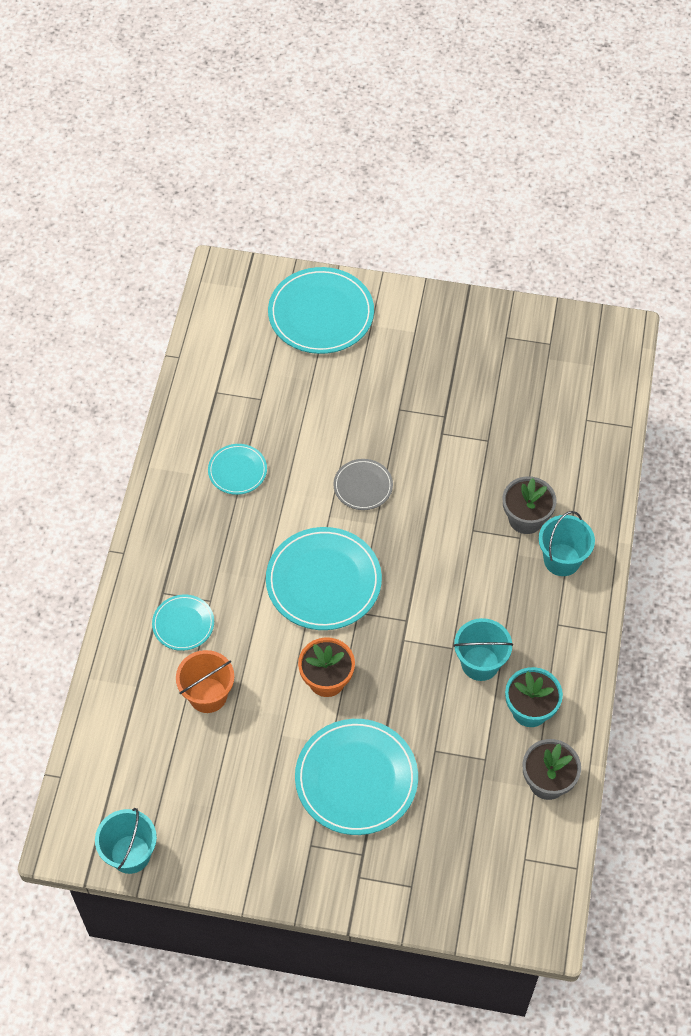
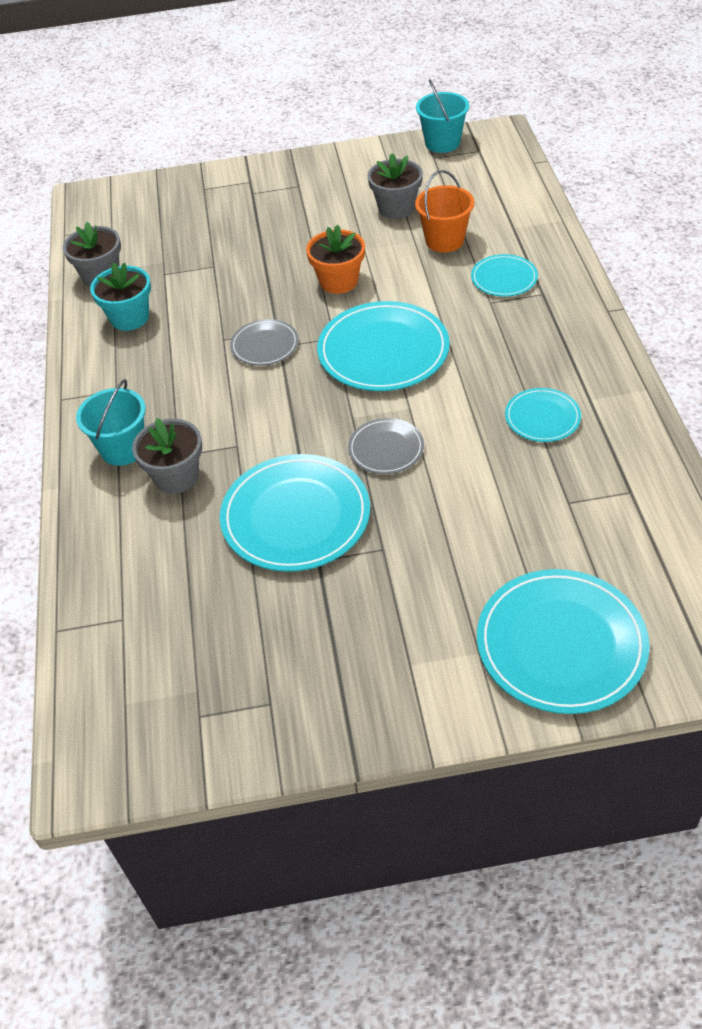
camera: 165 degrees right, 10 degrees down
turquoise plate [295,719,418,835] -> turquoise plate moved to [220,454,370,572]
turquoise bucket [453,618,513,681] -> none
none -> grey plate [230,319,299,366]
none -> grey flower pot [368,153,423,219]

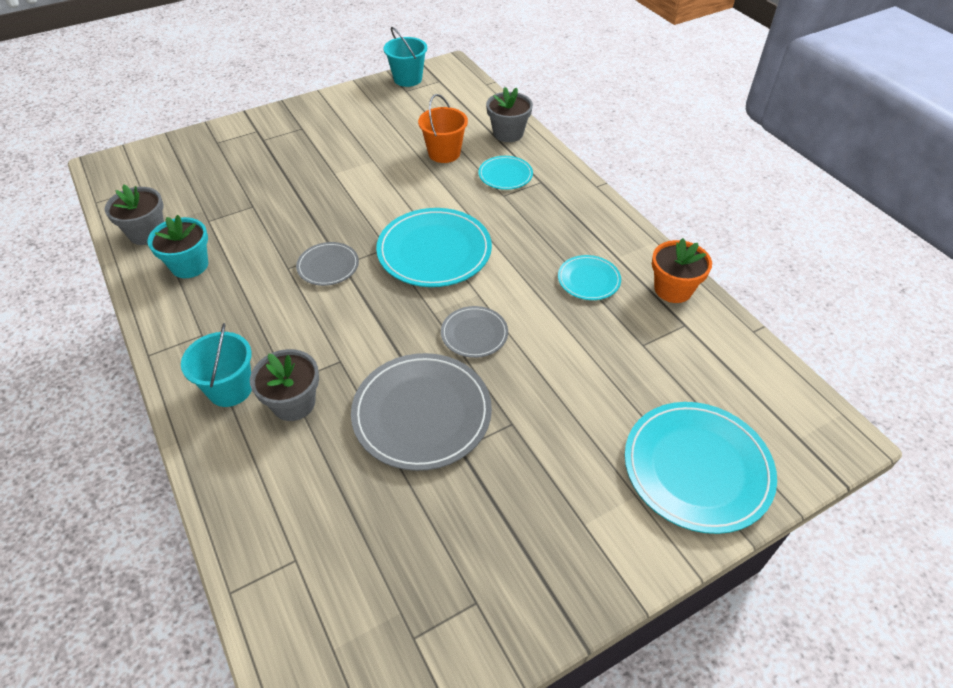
camera: 25 degrees left, 0 degrees up
turquoise plate [220,454,370,572] -> grey plate [351,353,492,471]
orange flower pot [306,225,365,294] -> orange flower pot moved to [652,238,712,303]
grey flower pot [368,153,423,219] -> grey flower pot moved to [486,87,533,142]

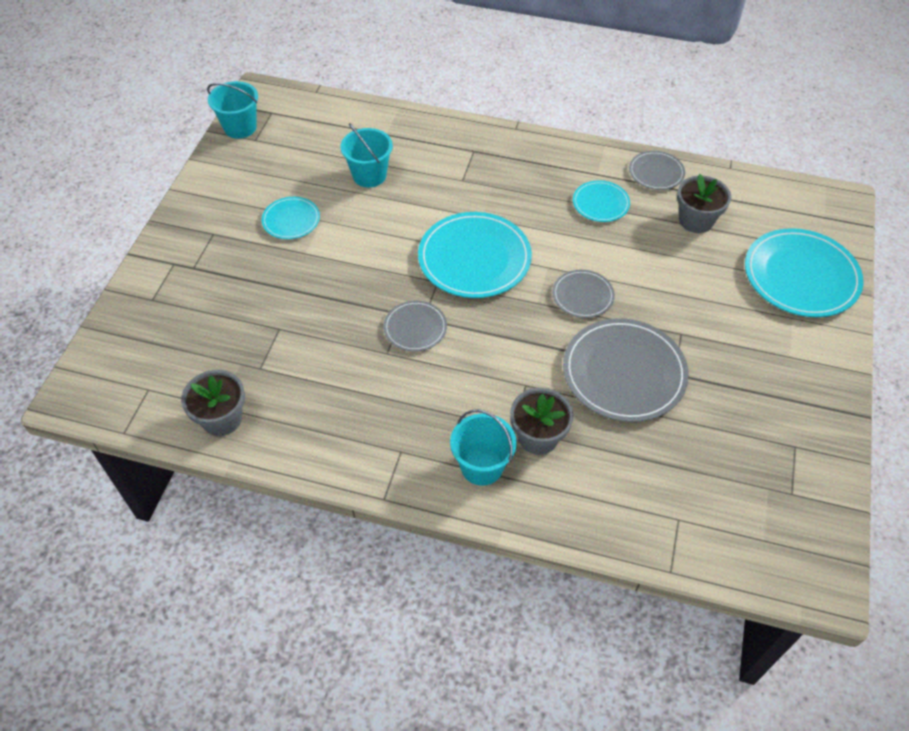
camera: 45 degrees left, 5 degrees up
turquoise flower pot [148,215,208,278] -> none
orange bucket [418,94,468,163] -> turquoise bucket [340,123,393,187]
turquoise plate [478,156,533,190] -> turquoise plate moved to [262,197,320,239]
grey flower pot [486,87,533,142] -> grey flower pot moved to [677,174,731,233]
orange flower pot [652,238,712,303] -> grey plate [629,151,685,190]

